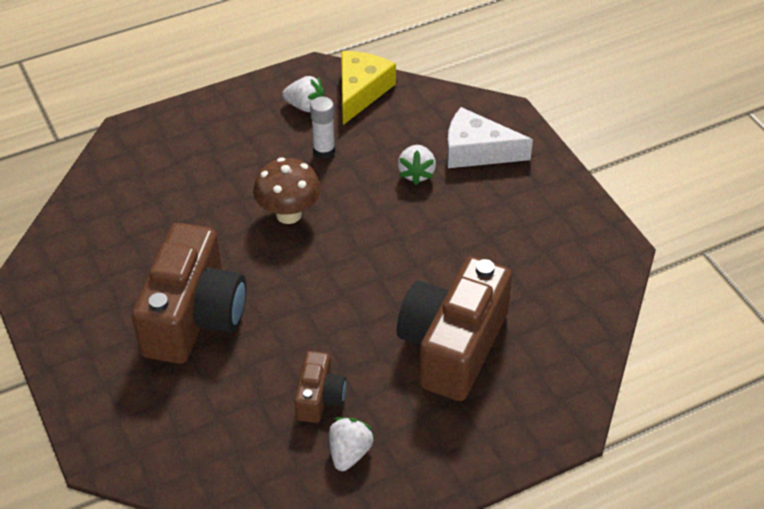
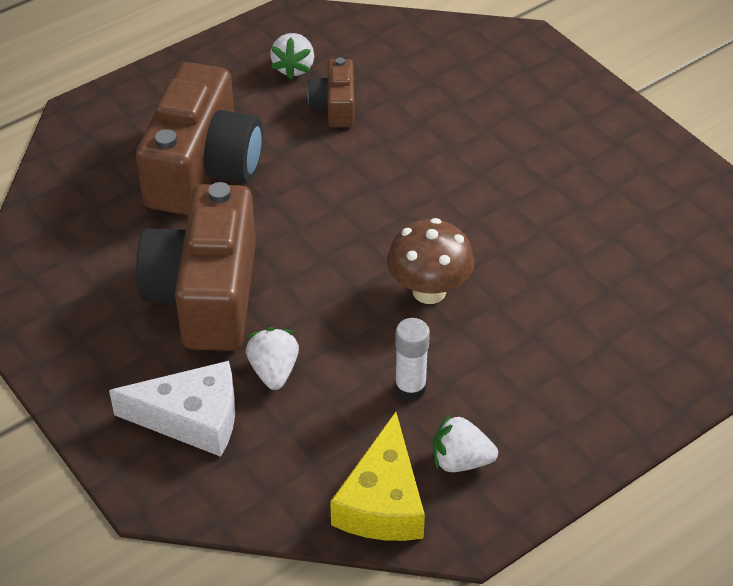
camera: 170 degrees right, 0 degrees up
brown camera [132,223,247,364] -> brown camera moved to [136,182,256,351]

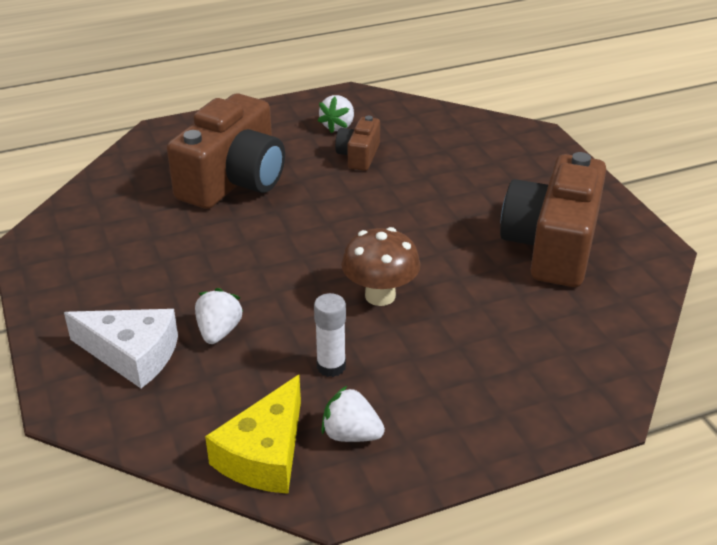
camera: 15 degrees right, 10 degrees down
brown camera [136,182,256,351] -> brown camera moved to [500,152,606,287]

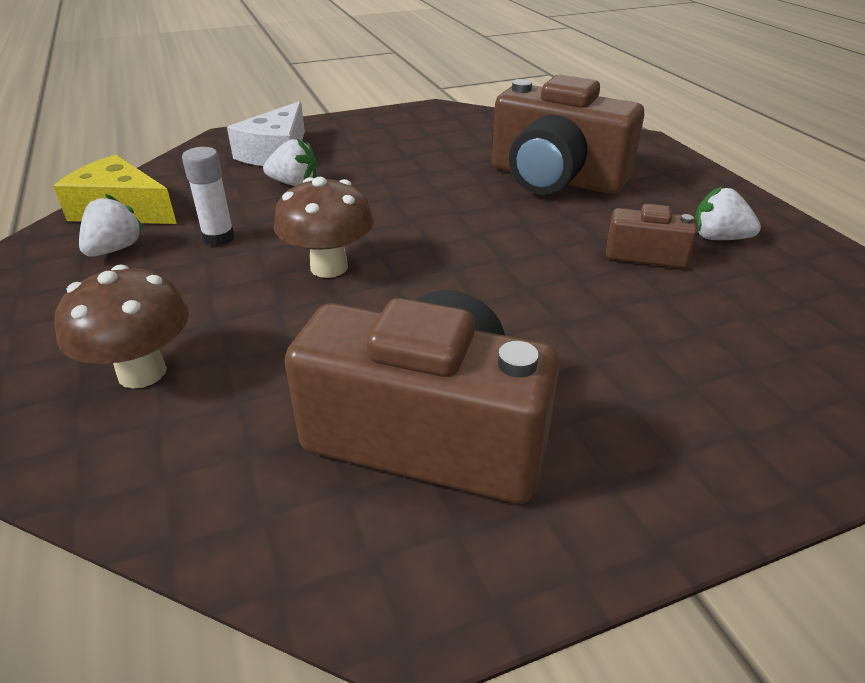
camera: 90 degrees right, 0 degrees up
none -> brown mushroom [54,265,189,389]

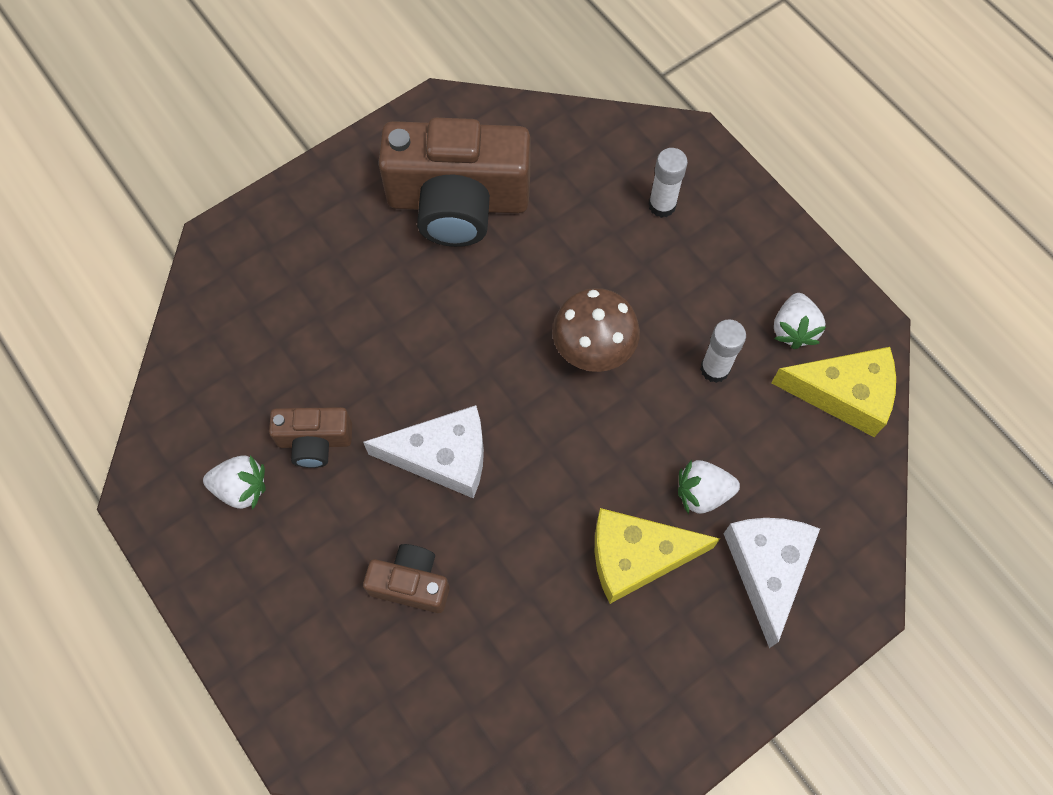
camera: 165 degrees right, 30 degrees up
brown mushroom [54,265,189,389] -> white glue stick [649,148,688,218]
brown camera [492,75,644,195] -> brown camera [363,544,450,613], size x0.48
none -> white cheese [363,405,484,499]
none -> yellow cheese [595,508,720,604]

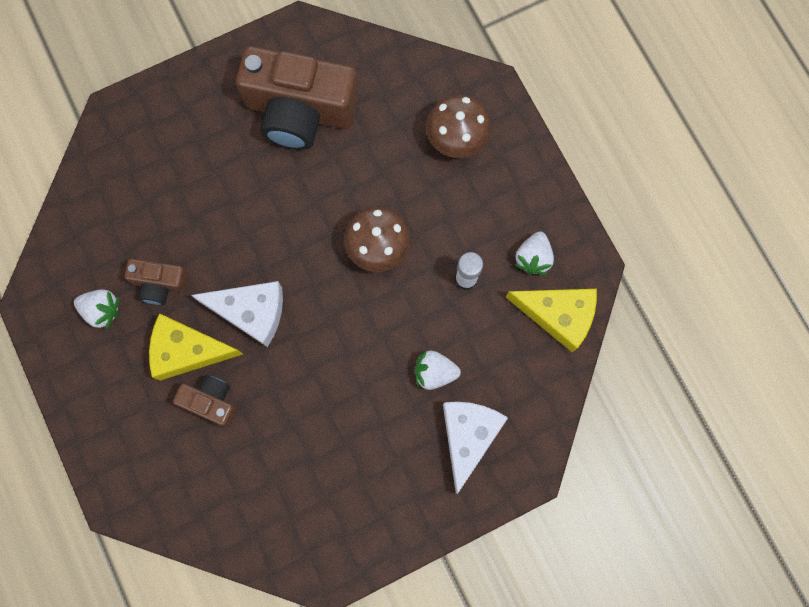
camera: 10 degrees right, 10 degrees up
yellow cheese [595,508,720,604] -> yellow cheese moved to [149,313,243,381]
white glue stick [649,148,688,218] -> brown mushroom [426,95,491,158]

